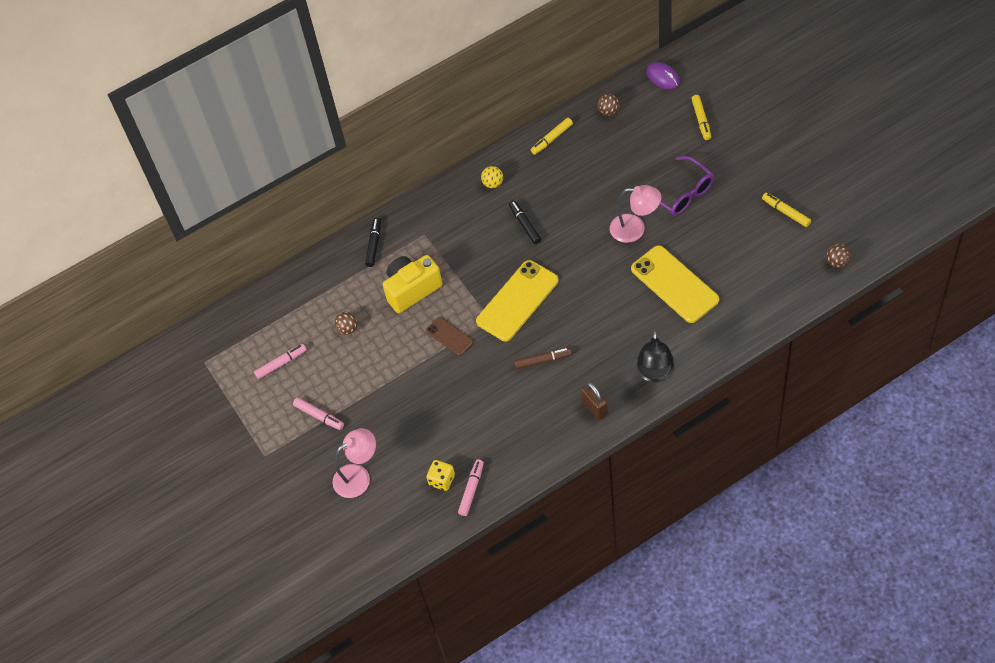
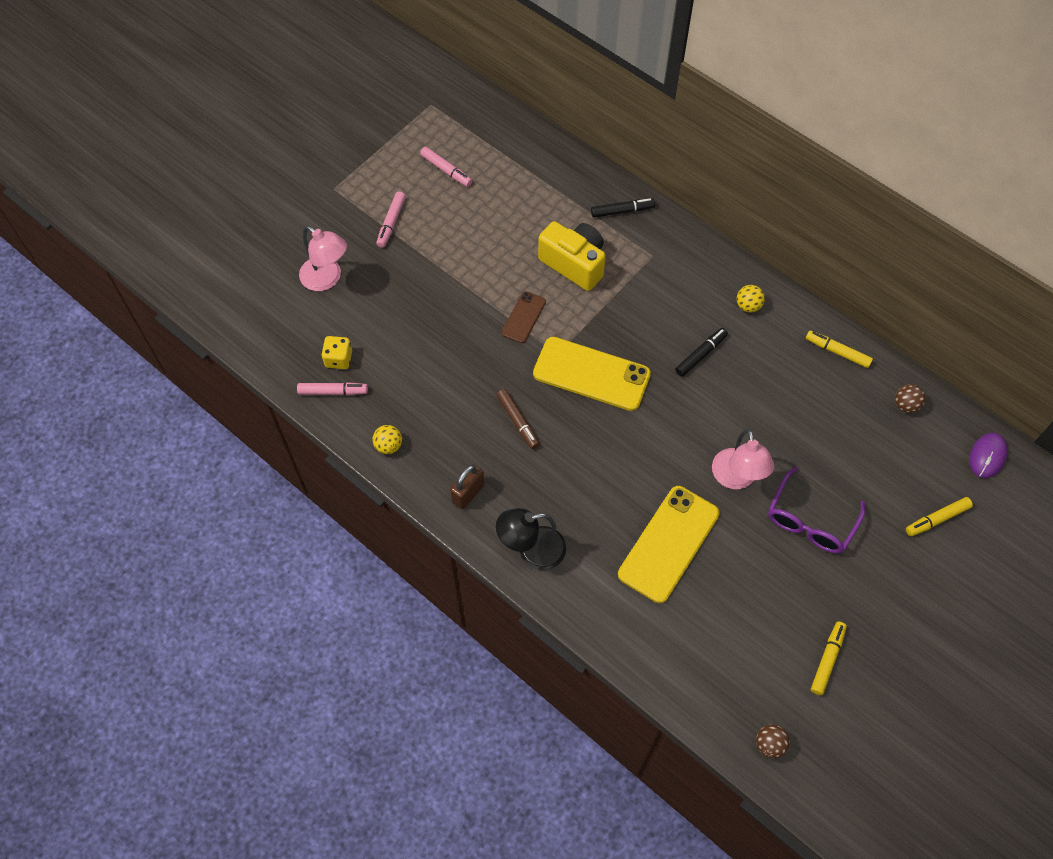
camera: 65 degrees right, 5 degrees up
brown ball [334,312,358,335] -> none
none -> yellow ball [373,425,402,454]

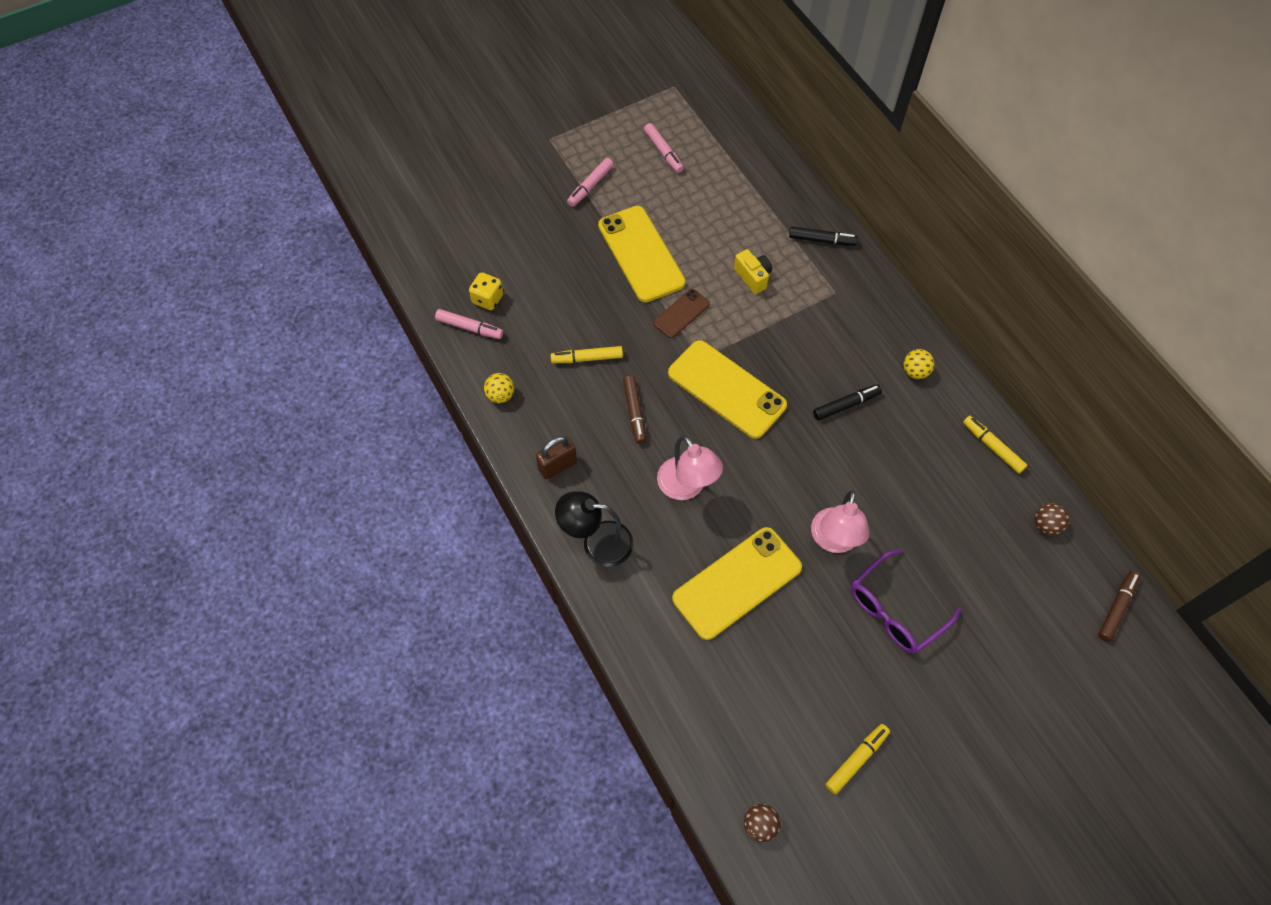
camera: 20 degrees right, 0 degrees up
pink lamp [299,226,347,291] -> pink lamp moved to [657,436,723,500]
yellow camera [538,221,606,291] -> yellow camera [734,249,772,294], size x0.56
yellow marker [906,497,973,536] -> yellow marker moved to [551,346,623,363]
purple mouse [969,433,1008,478] -> brown marker [1098,571,1141,642]
none -> yellow phone [598,206,685,302]

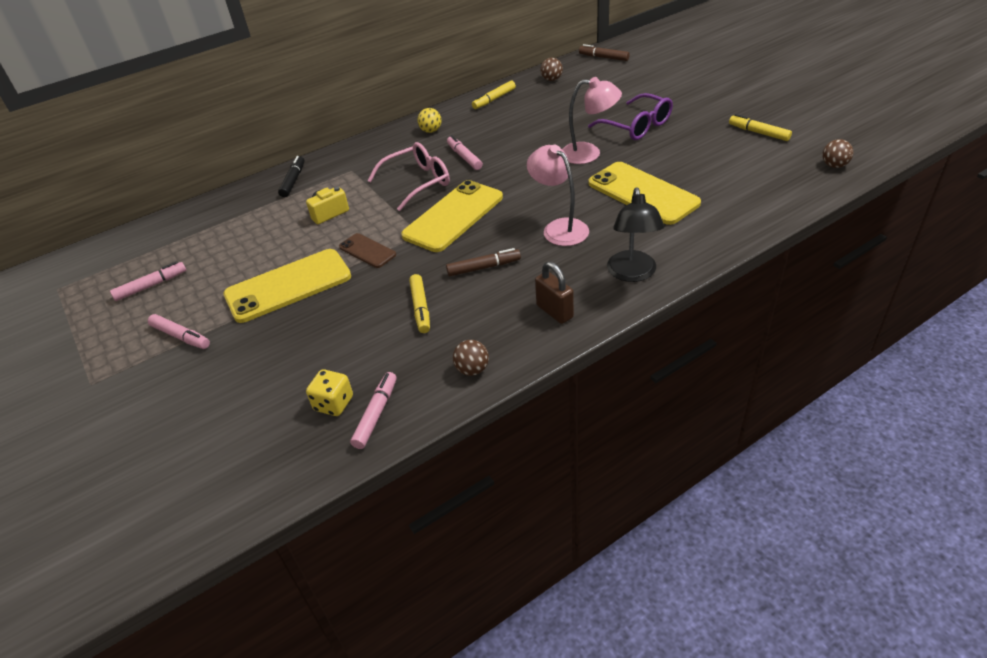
camera: 90 degrees left, 20 degrees down
yellow ball [484,373,514,403] -> brown ball [453,340,489,376]
pink lamp [657,436,723,500] -> pink lamp turned 90 degrees counterclockwise [527,145,589,246]
black marker [813,384,882,421] -> pink marker [447,135,483,170]
none -> pink glasses [367,142,450,211]

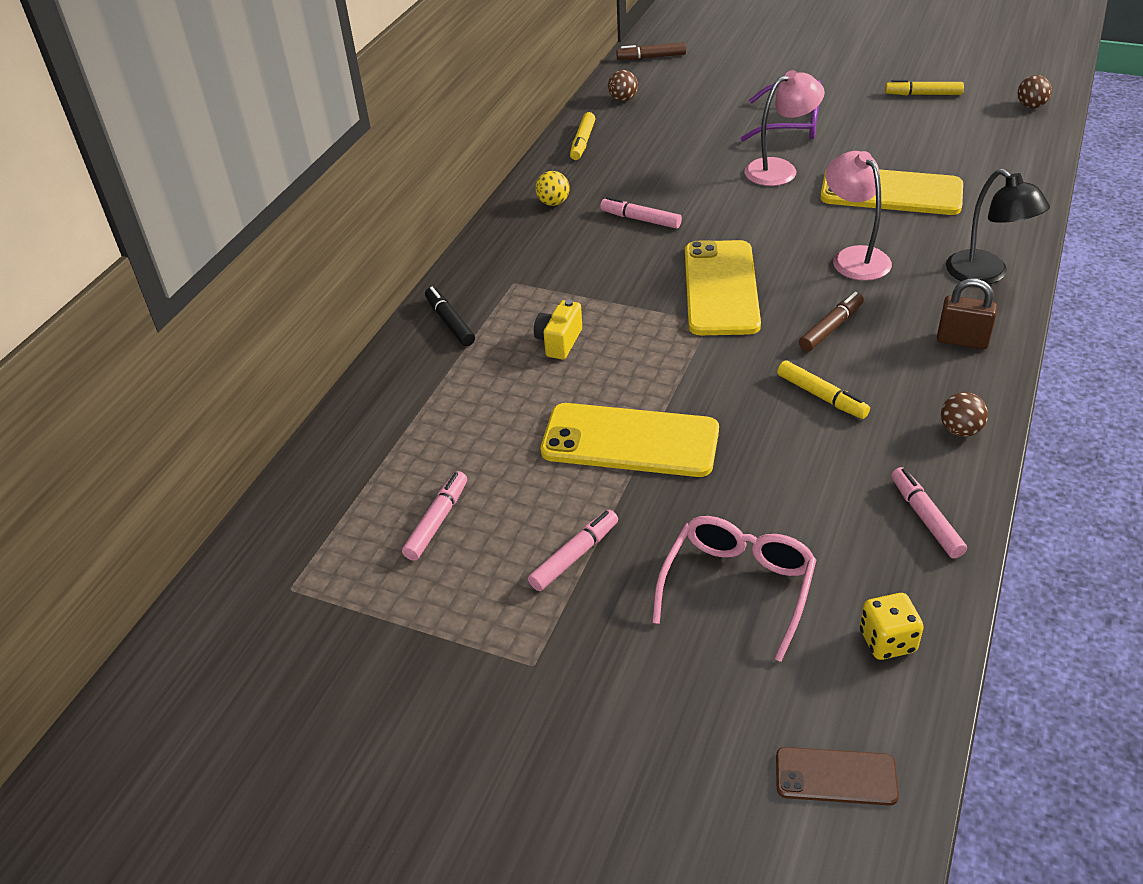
camera: 35 degrees left, 0 degrees up
pink marker [148,314,210,349] -> pink marker turned 45 degrees counterclockwise [528,510,618,591]
yellow phone [223,249,351,323] -> yellow phone turned 75 degrees clockwise [541,403,719,477]
yellow dice [306,369,353,416] -> yellow dice moved to [860,593,924,660]
brown phone [339,233,396,268] -> brown phone moved to [776,747,899,806]
pink glasses [367,142,450,211] -> pink glasses moved to [652,516,816,662]
pink lamp [527,145,589,246] -> pink lamp turned 45 degrees clockwise [826,151,892,281]

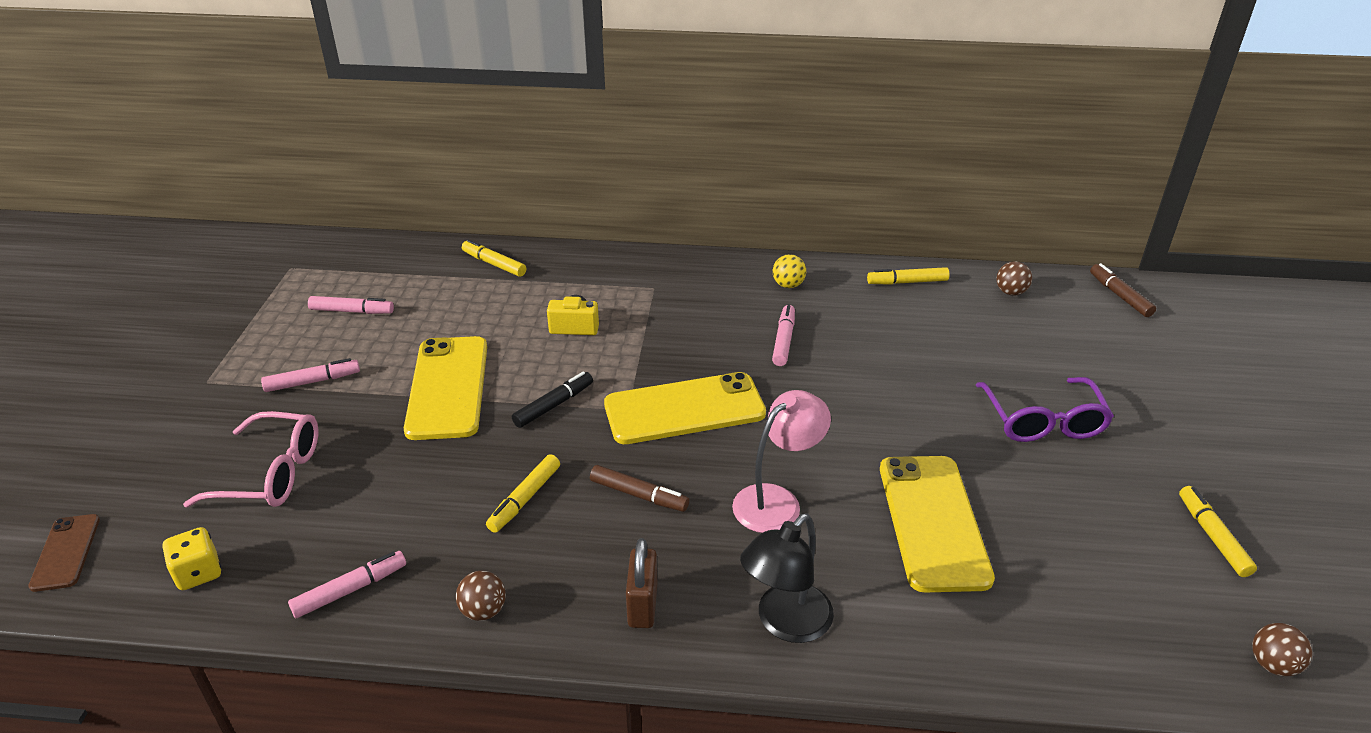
camera: 70 degrees right, 5 degrees down
black marker [425,287,475,346] -> black marker moved to [512,371,593,428]
pink marker [528,510,618,591] -> pink marker turned 45 degrees counterclockwise [261,358,360,392]
pink lamp [744,70,825,186] -> none
none -> yellow marker [462,239,526,277]

